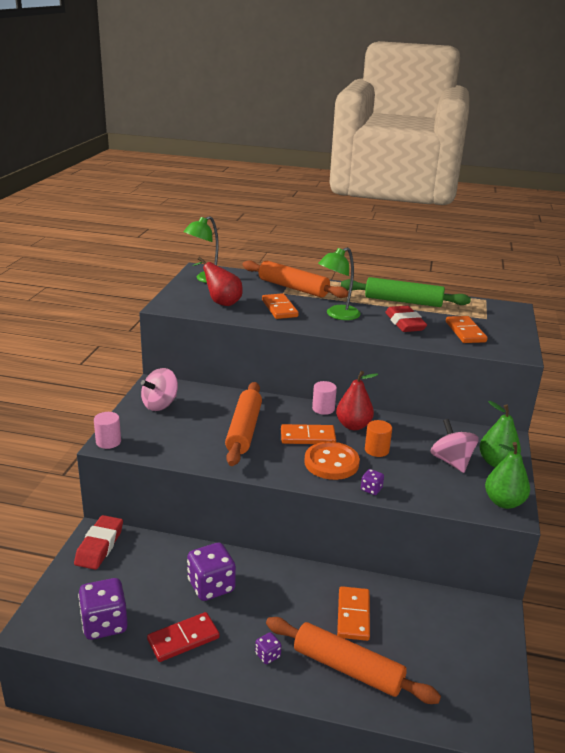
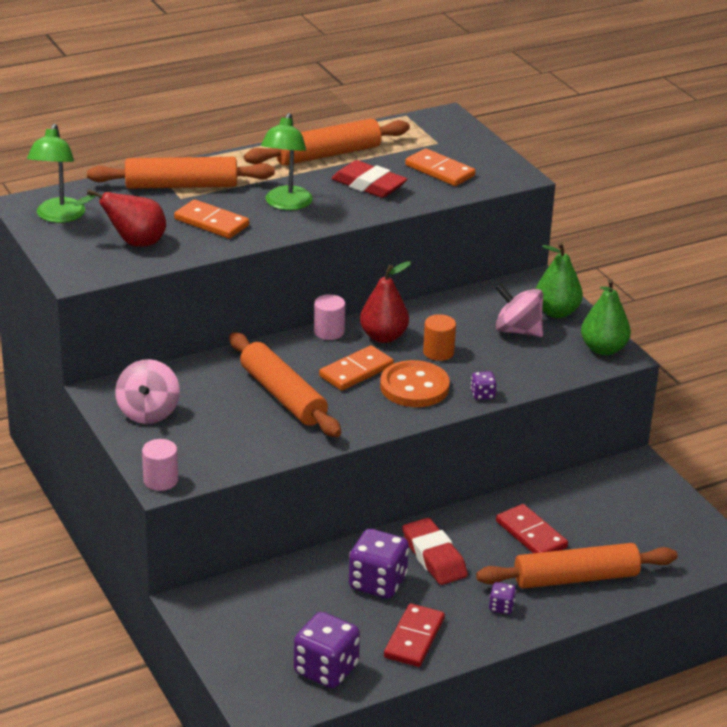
camera: 40 degrees left, 5 degrees up
red eraser [74,515,123,570] -> red eraser moved to [402,518,468,585]
orange domino [337,586,370,641] -> red domino [496,504,568,553]
green rolling pin [341,277,471,307] -> orange rolling pin [244,119,410,166]

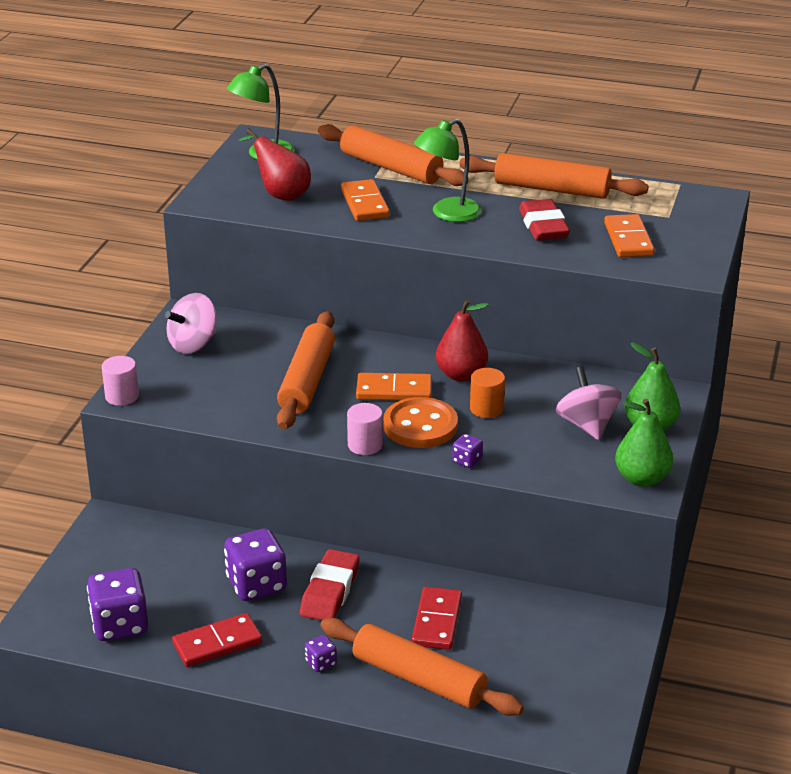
camera: 45 degrees right, 0 degrees up
pink cylinder [314,294,345,340] -> pink cylinder moved to [347,403,383,455]

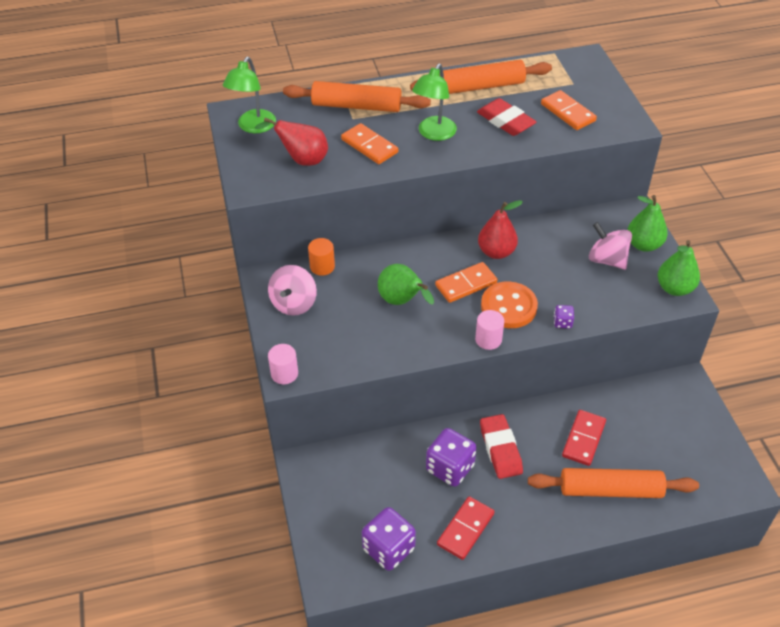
camera: 30 degrees left, 15 degrees up
orange rolling pin [277,311,335,429] -> green pear [378,264,434,305]
purple dice [305,635,337,672] -> none
red domino [411,587,462,650] -> red domino turned 45 degrees clockwise [562,410,606,466]
orange cylinder [470,368,505,418] -> orange cylinder moved to [308,238,335,276]

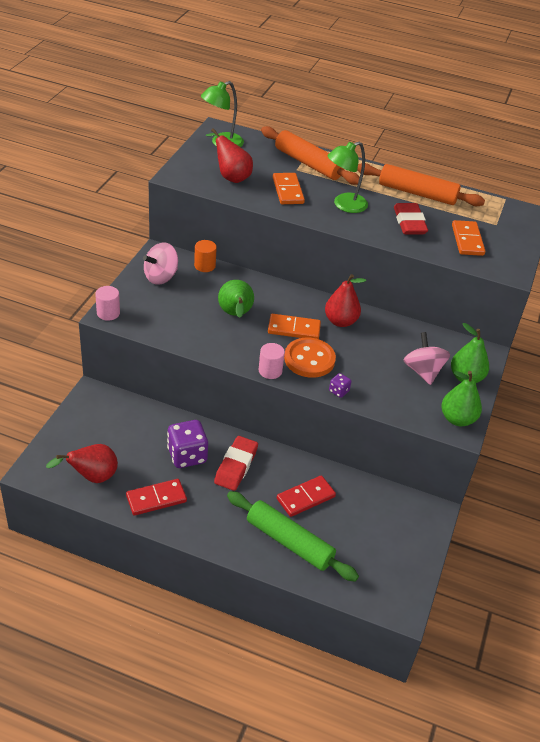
camera: 30 degrees right, 5 degrees down
purple dice [362,507,416,571] -> red pear [46,444,118,483]
orange rolling pin [528,468,699,498] -> green rolling pin [227,491,359,582]

